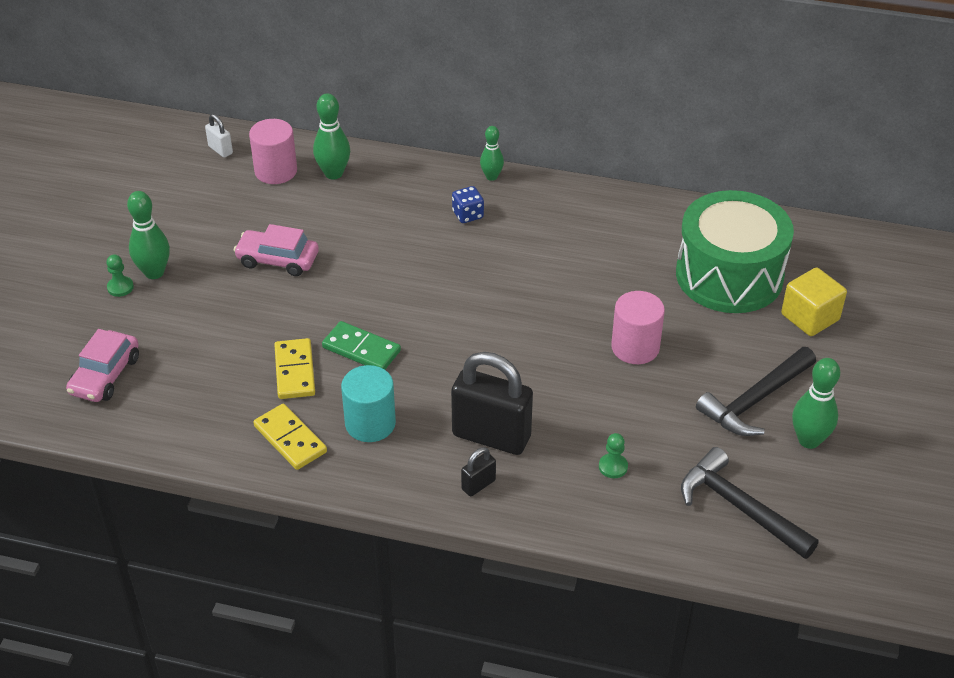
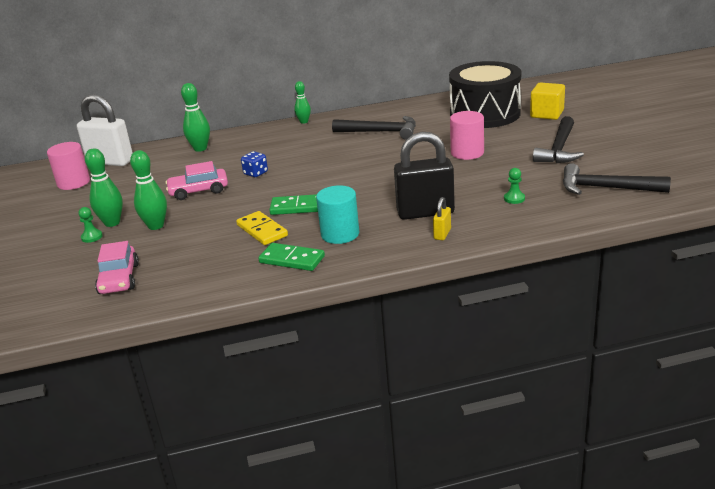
camera: 25 degrees left, 15 degrees down
white padlock [205,114,233,158] -> white padlock [77,94,133,166], size x2.23
pink cylinder [249,119,297,184] -> pink cylinder moved to [47,142,90,190]
yellow domino [253,404,327,470] -> green domino [258,243,325,271]
blue dice [452,186,484,223] -> blue dice moved to [241,151,268,177]
black padlock [461,447,496,497] -> yellow padlock [433,197,451,240]
green drum [676,190,794,313] -> black drum [449,61,521,128]
green bowling pin [792,358,840,449] -> green bowling pin moved to [130,150,167,230]
none -> black hammer [332,116,416,140]

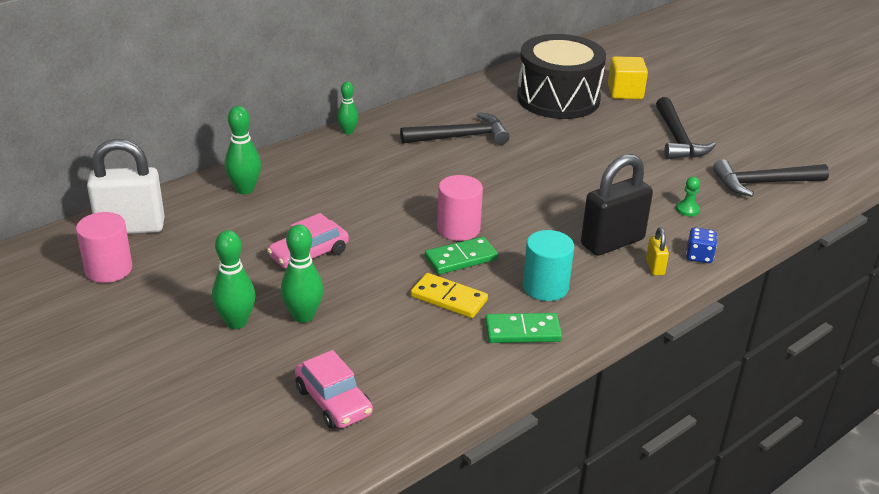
camera: 30 degrees left, 5 degrees up
green pawn [79,207,103,243] -> none
blue dice [241,151,268,177] -> blue dice moved to [686,228,717,263]
pink cylinder [450,111,484,160] -> pink cylinder moved to [437,175,483,241]

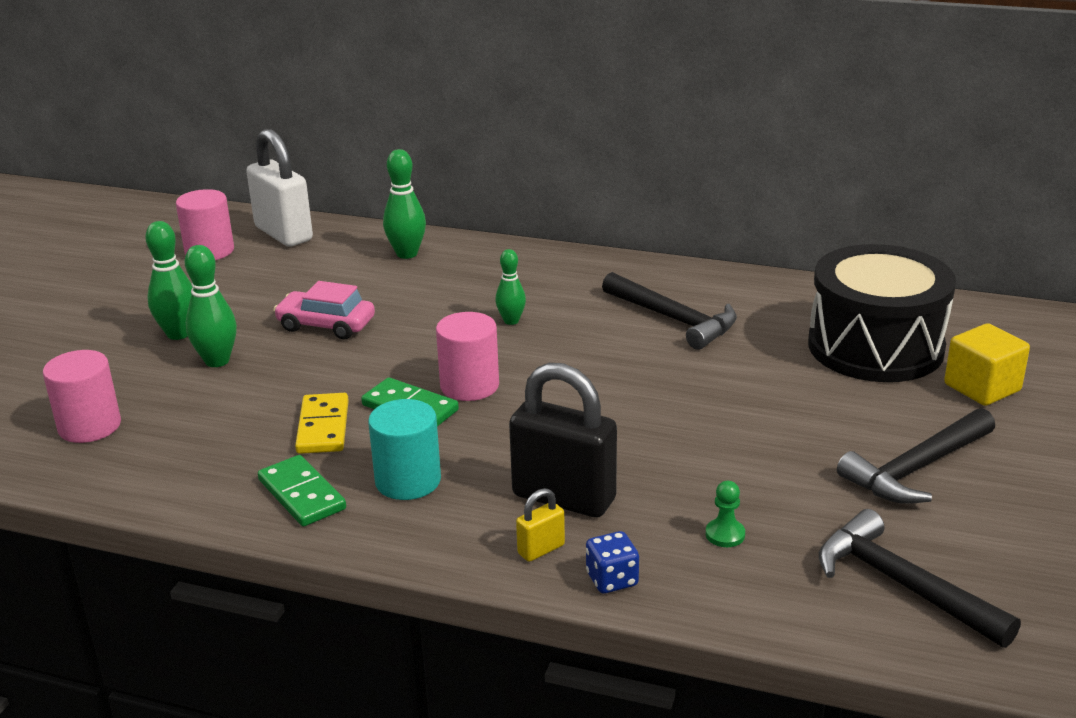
camera: 60 degrees right, 5 degrees down
pink car [295,350,373,429] -> pink cylinder [43,350,121,443]
green bowling pin [337,82,359,134] -> green bowling pin moved to [495,249,526,325]

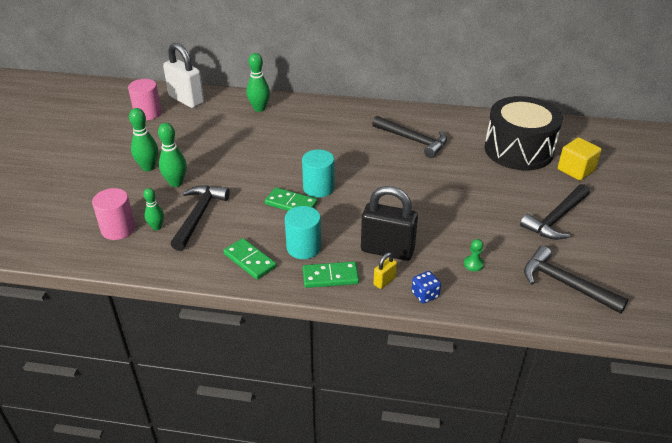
camera: 10 degrees left, 10 degrees up
pink car [273,281,375,339] -> none
yellow domino [295,393,349,454] -> none
pink cylinder [436,312,499,401] -> turquoise cylinder [302,149,334,198]
green bowling pin [495,249,526,325] -> green bowling pin moved to [144,188,164,230]
none -> black hammer [170,185,230,251]
none -> green domino [303,262,359,288]

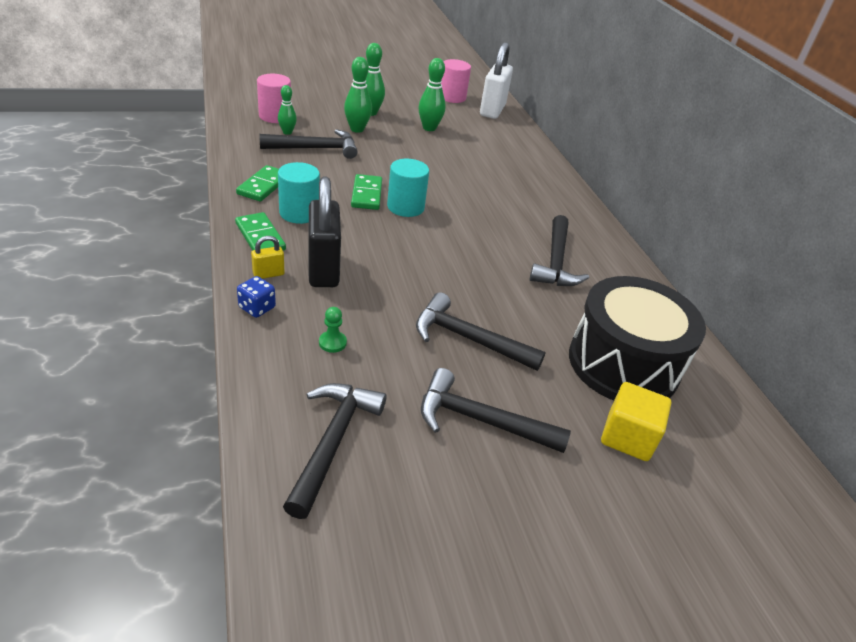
camera: 60 degrees right, 0 degrees up
green bowling pin [247,53,270,112] -> green bowling pin moved to [418,58,446,131]
yellow padlock [374,252,397,289] -> yellow padlock turned 45 degrees counterclockwise [251,236,284,279]
none -> black hammer [416,292,546,371]

